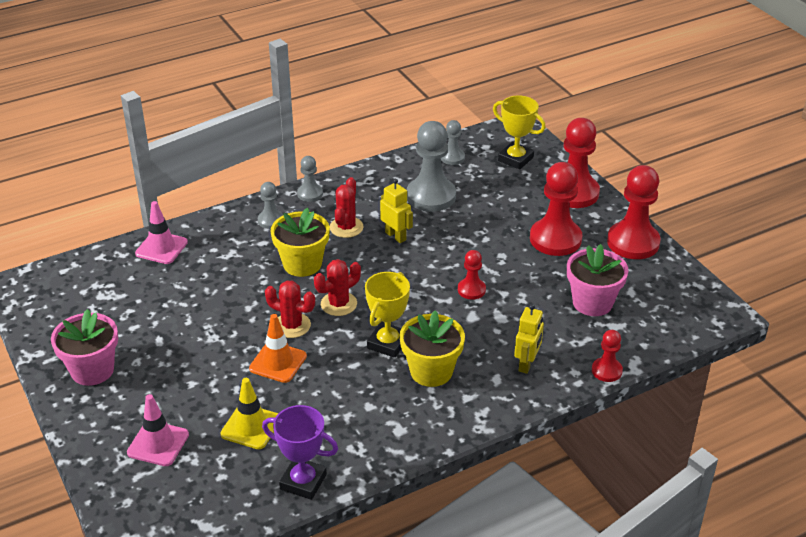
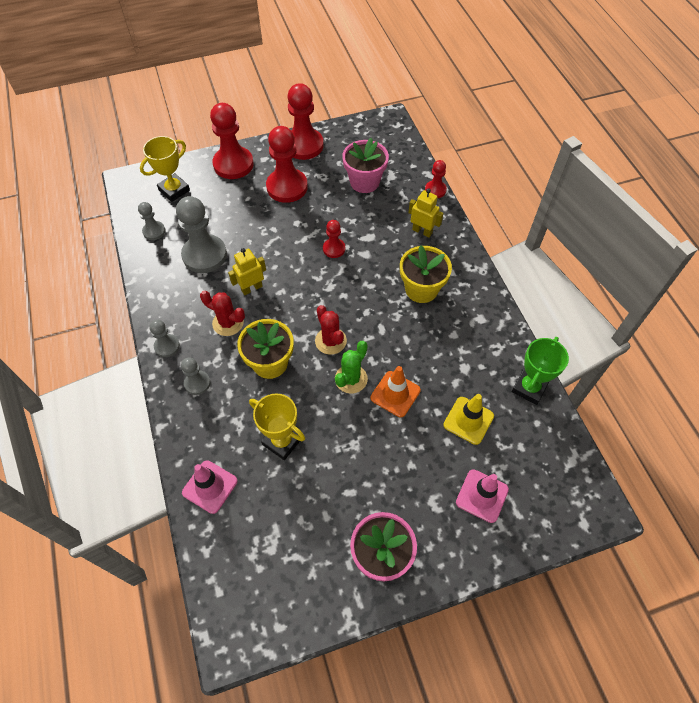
camera: 80 degrees left, 20 degrees up
purple trophy [262,405,338,500] -> green trophy [512,337,569,405]
red cactus [265,281,315,338] -> green cactus [335,341,368,394]
yellow trophy [365,272,410,358] -> yellow trophy moved to [249,394,305,460]

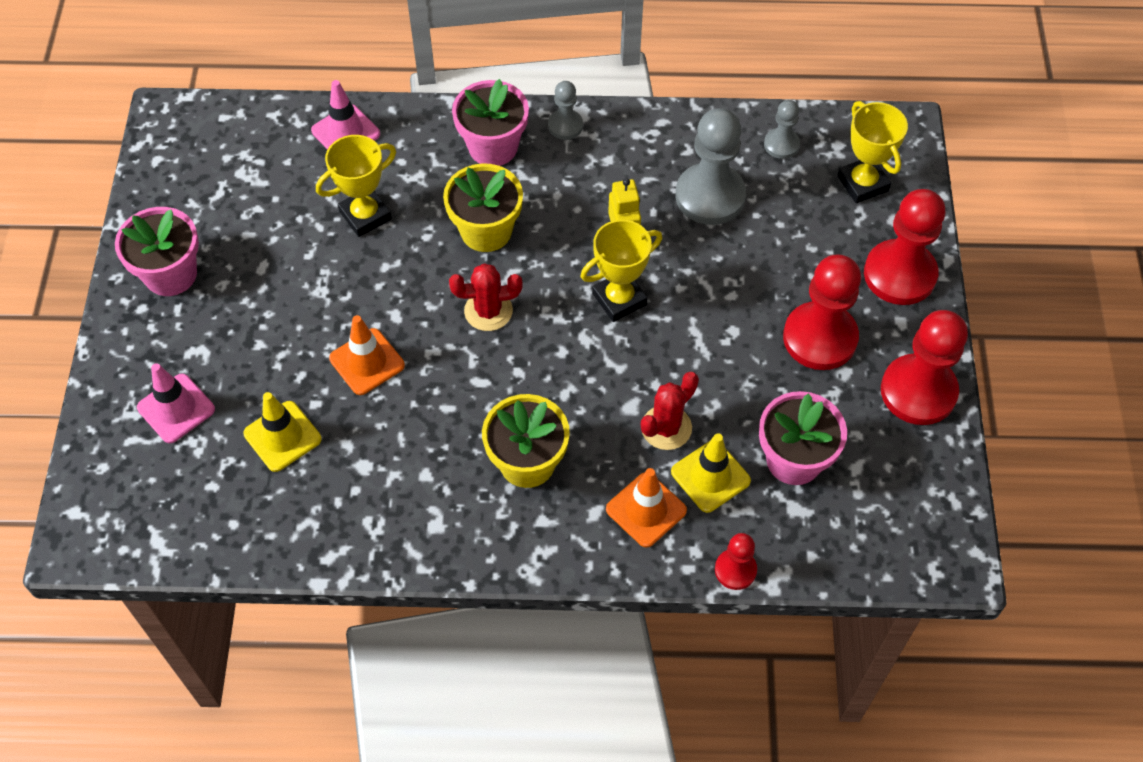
camera: 110 degrees right, 0 degrees up
grey pawn [181,357,210,395] -> pink flower pot [452,79,529,166]
red cactus [200,291,245,336] -> red cactus moved to [641,372,699,450]
red pawn [323,220,345,258] -> none
green cactus [335,341,368,394] -> none
yellow robot [408,189,443,237] -> orange traffic cone [606,468,687,548]
green trophy [512,337,569,405] -> none
none -> yellow trophy [580,220,662,322]
none -> yellow traffic cone [671,433,751,513]

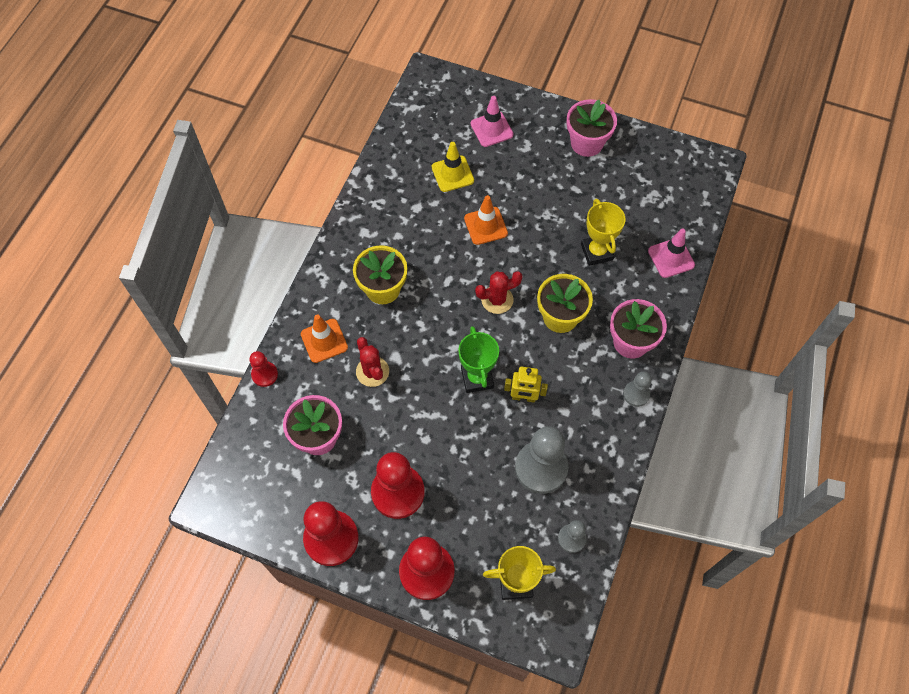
camera: 110 degrees right, 5 degrees up
red cactus [449,263,523,331] -> red cactus turned 60 degrees clockwise [475,271,523,314]
yellow trophy [580,220,662,322] -> green trophy [458,326,499,393]
yellow traffic cone [671,433,751,513] -> none

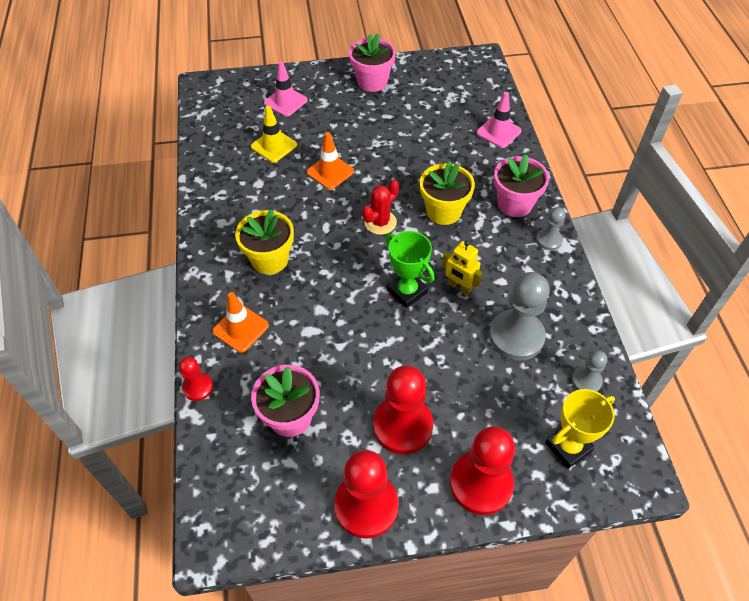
camera: 30 degrees left, 10 degrees down
red cactus [356,337,389,387] -> none
yellow robot [504,367,548,403] -> yellow robot turned 60 degrees clockwise [442,240,483,296]
yellow trophy [581,199,625,266] -> none

